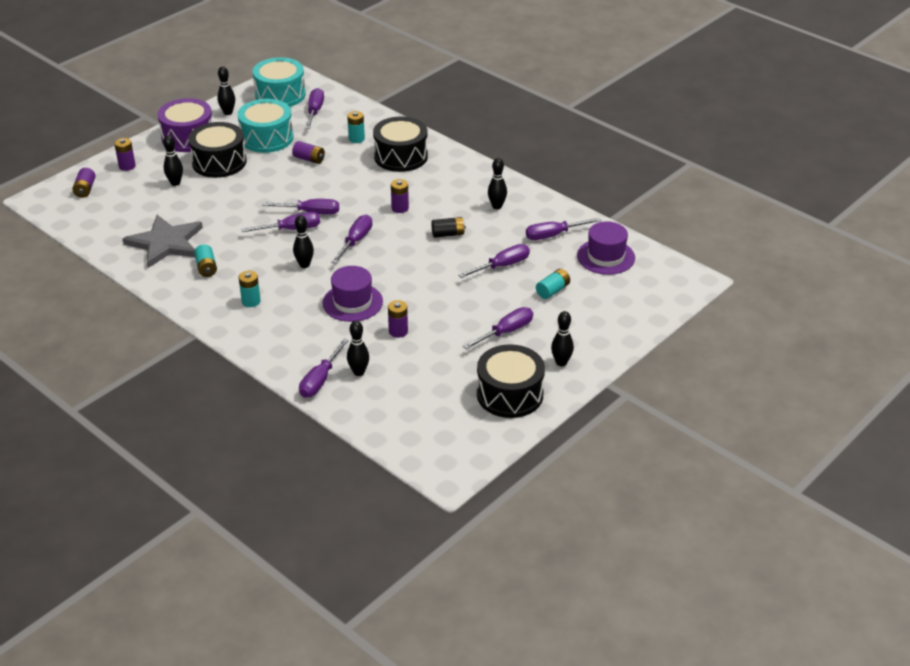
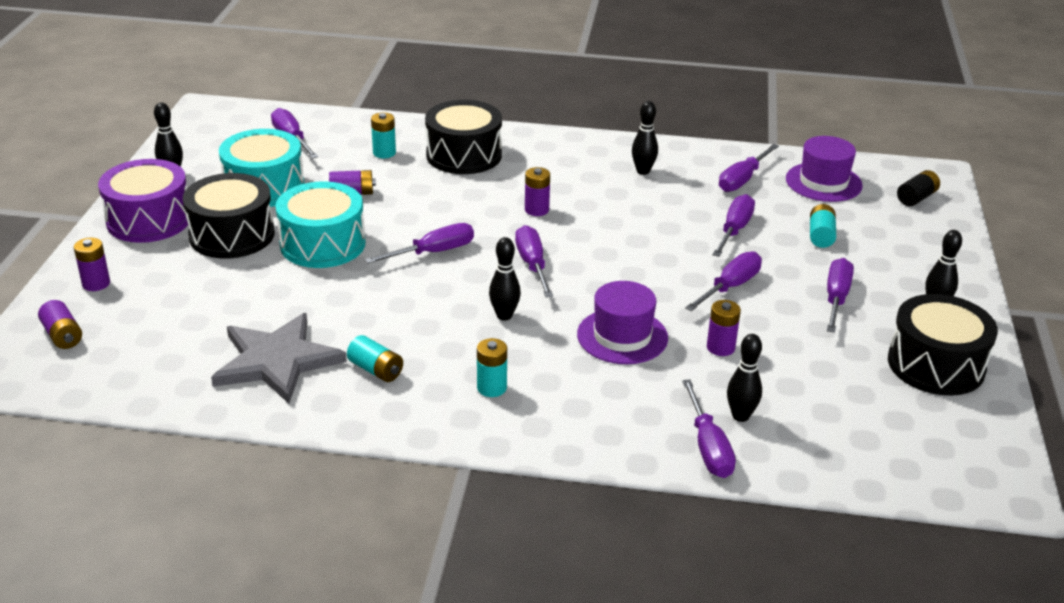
camera: 35 degrees left, 5 degrees down
black bowling pin [163,135,183,186] -> none
purple screwdriver [241,212,320,232] -> purple screwdriver moved to [685,251,762,311]
turquoise drum [252,57,306,107] -> turquoise drum moved to [276,181,365,268]
black battery [431,217,466,238] -> black battery moved to [897,170,940,206]

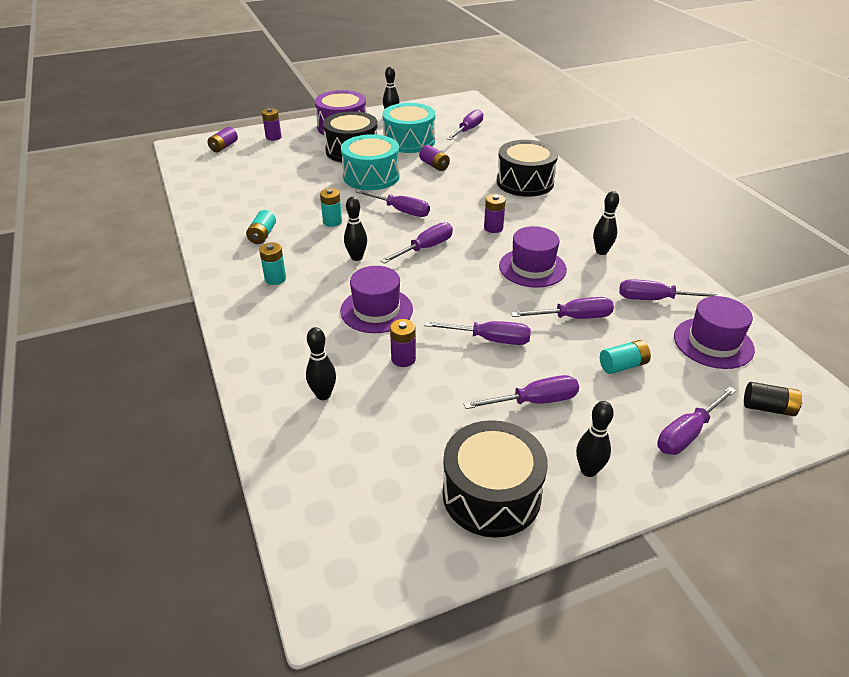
camera: 60 degrees right, 5 degrees up
grey star [211,313,347,404] -> none
turquoise battery [371,112,396,158] -> turquoise battery moved to [320,188,342,227]
purple screwdriver [682,379,736,478] -> purple screwdriver moved to [657,387,736,455]
none -> purple hat [499,226,567,288]

